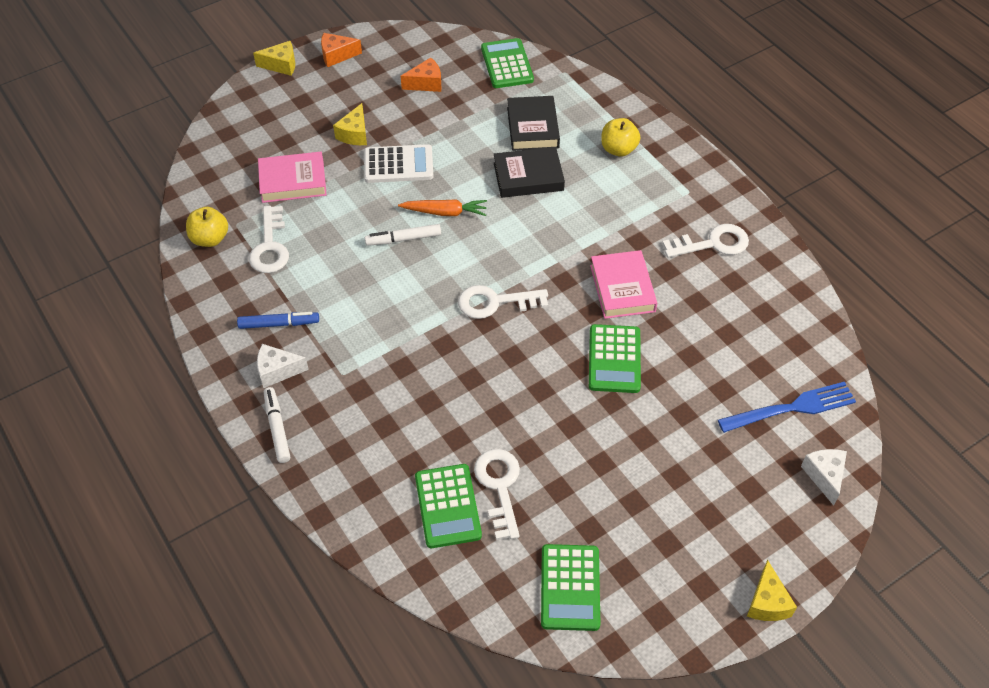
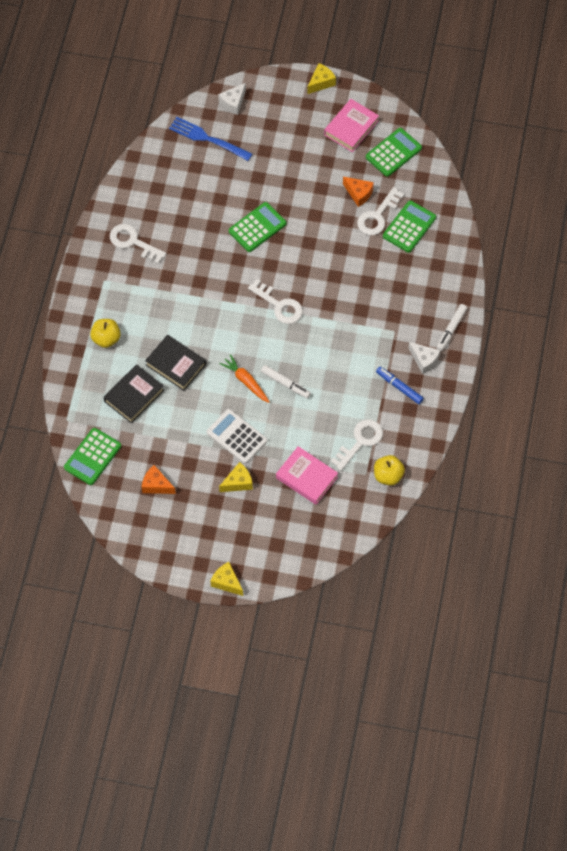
camera: 135 degrees left, 10 degrees up
orange cheese [321,33,362,67] -> orange cheese moved to [343,177,374,207]
pink book [590,250,657,319] -> pink book moved to [324,99,379,152]

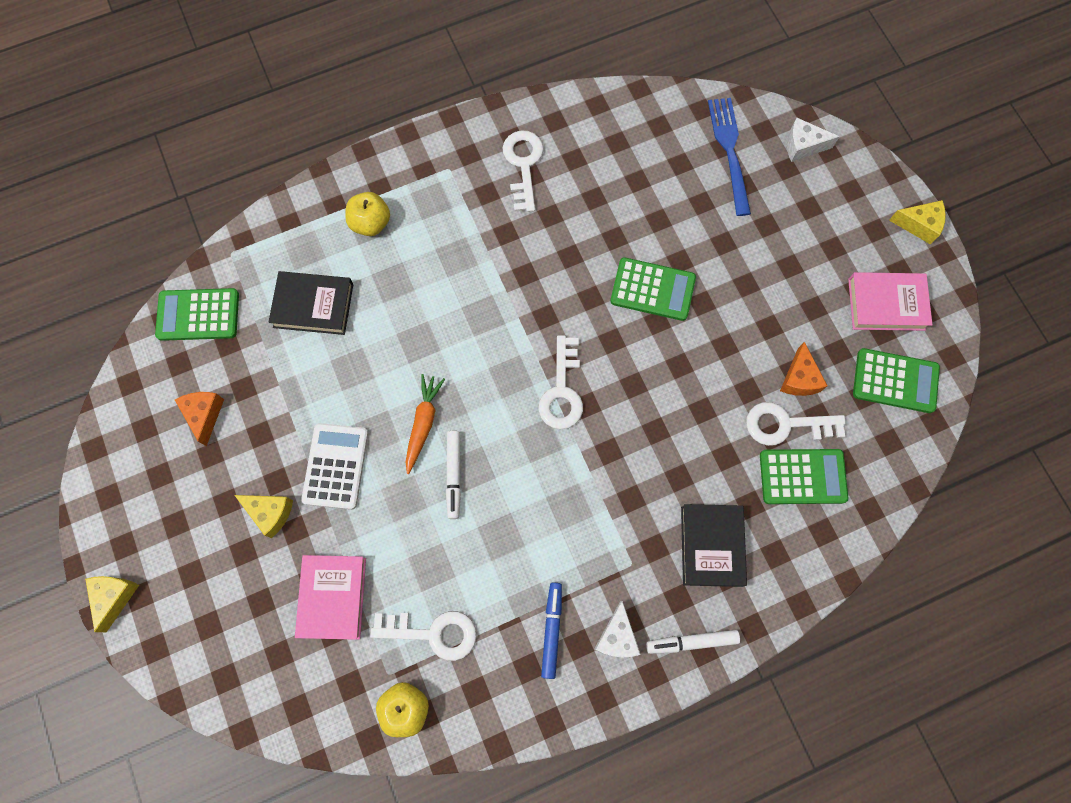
camera: 55 degrees right, 10 degrees up
black book [145,335,206,391] -> black book moved to [681,504,747,587]

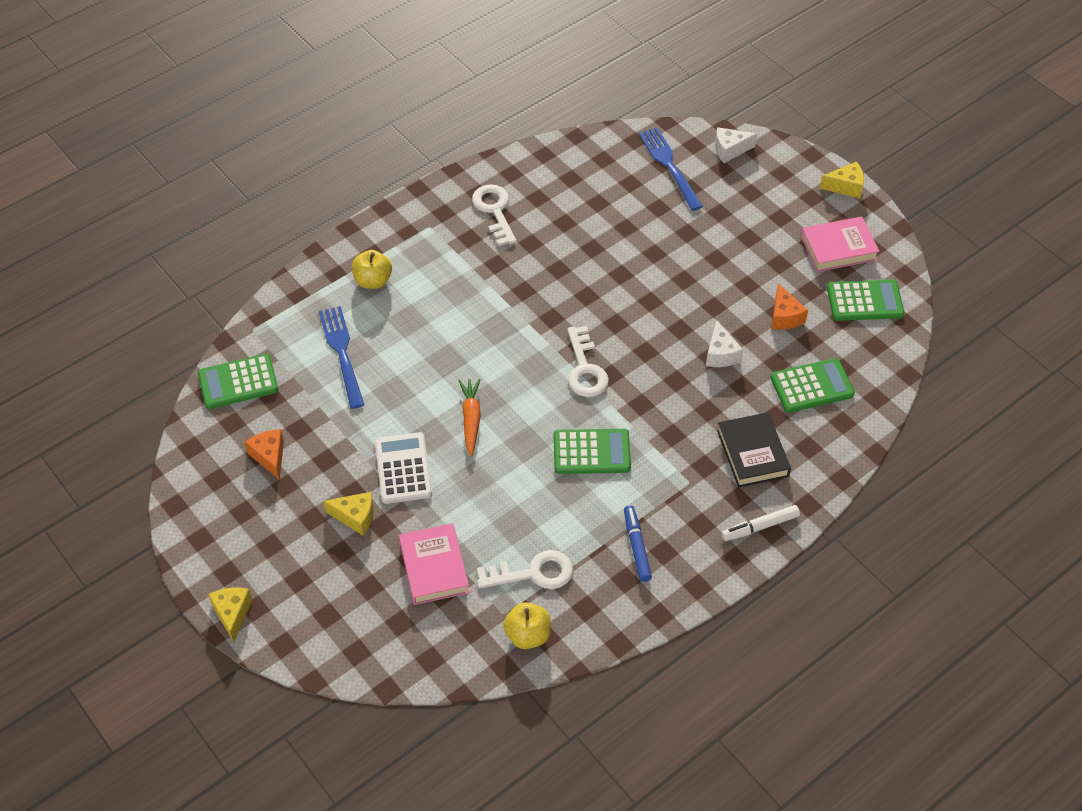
camera: 15 degrees left, 20 degrees down
black book [268,271,353,335] -> blue fork [319,306,364,409]
white marker [446,431,461,519] -> none
white cheese [594,601,641,657] -> white cheese moved to [706,320,743,367]
green calculator [610,257,696,321] -> green calculator moved to [553,429,631,474]
white key [746,402,846,446] -> none

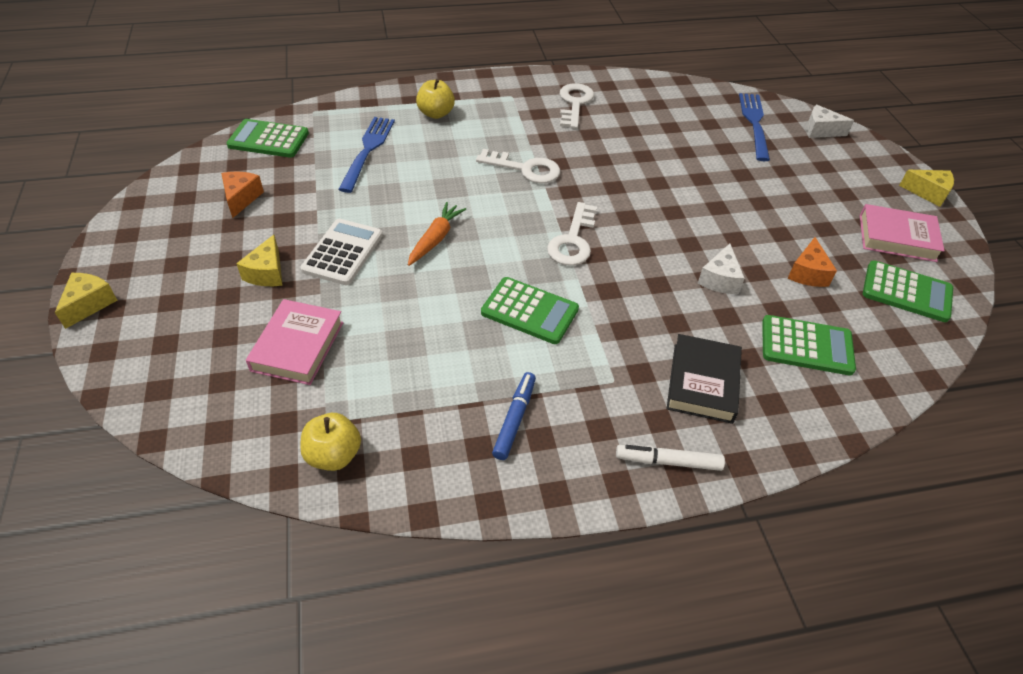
camera: 25 degrees right, 5 degrees down
yellow cheese [323,492,374,536] -> yellow cheese turned 60 degrees clockwise [236,235,283,286]
white key [477,550,573,589] -> white key moved to [476,149,560,183]

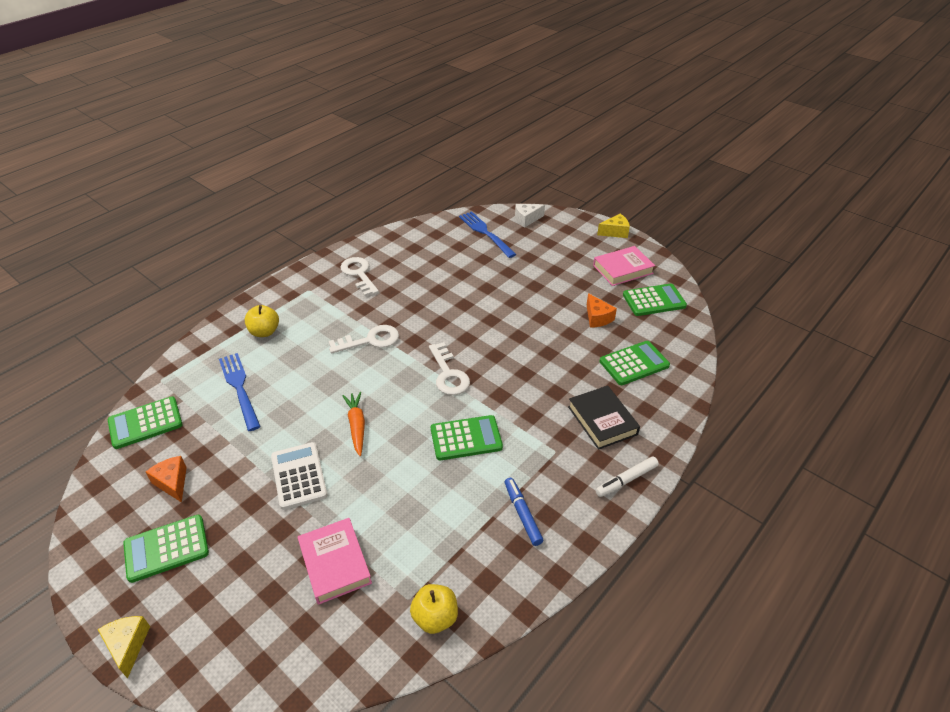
camera: 35 degrees left, 5 degrees down
yellow cheese [236,235,283,286] -> none
white cheese [697,243,745,294] -> none
none -> green calculator [123,515,209,583]

